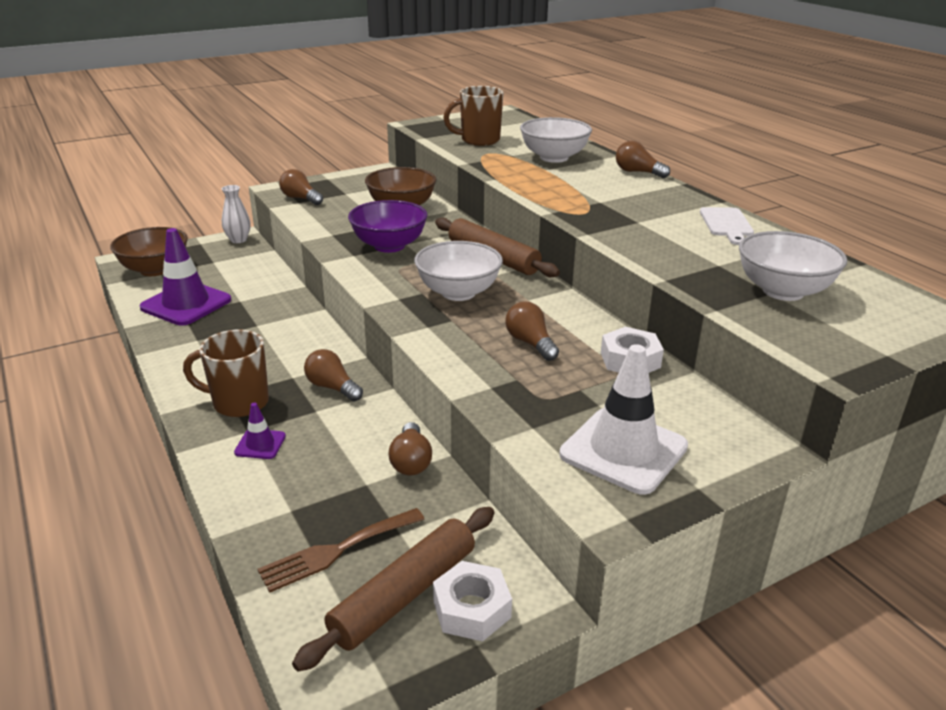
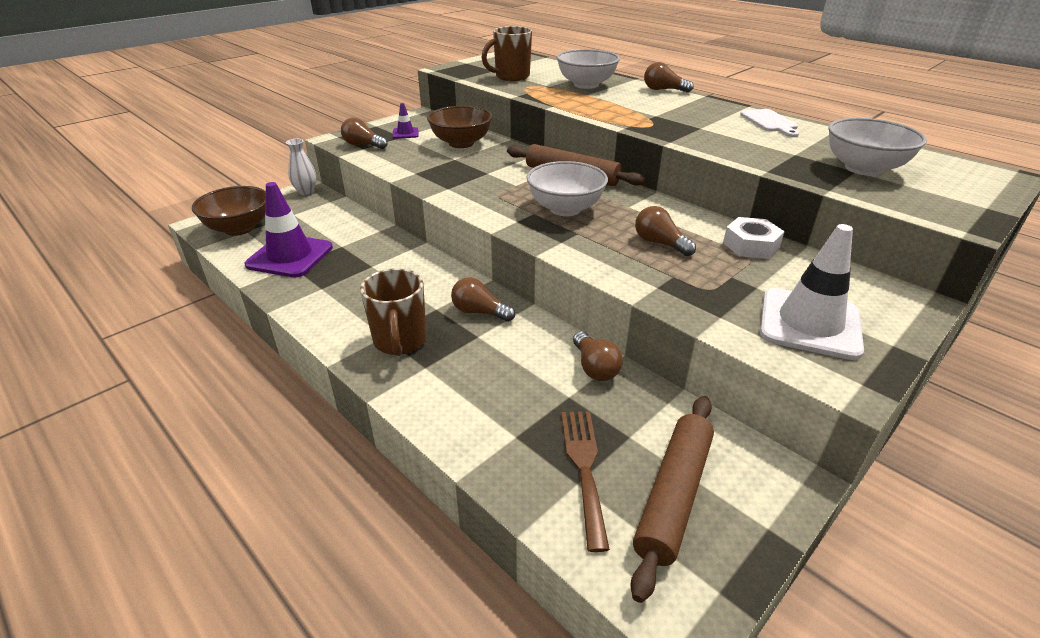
camera: 15 degrees left, 5 degrees up
brown mug [183,330,269,417] -> brown mug turned 90 degrees counterclockwise [360,268,427,356]
purple traffic cone [234,402,286,459] -> purple traffic cone moved to [393,103,418,139]
brown fork [258,508,425,593] -> brown fork turned 135 degrees clockwise [561,411,610,552]
purple bowl [348,200,428,253] -> none
white nut [433,561,512,641] -> none

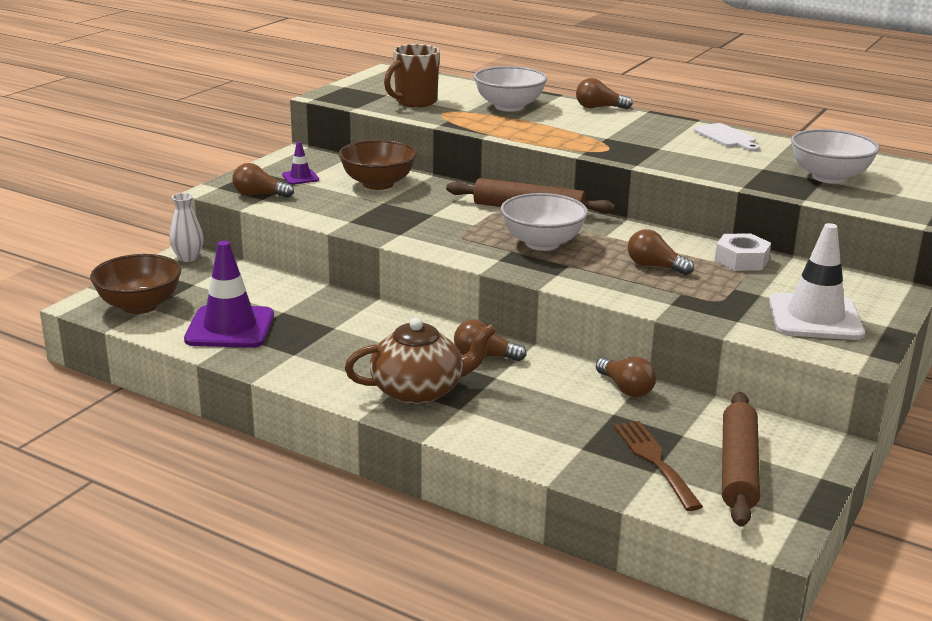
camera: 15 degrees left, 10 degrees down
brown mug [360,268,427,356] -> brown teapot [345,318,496,405]

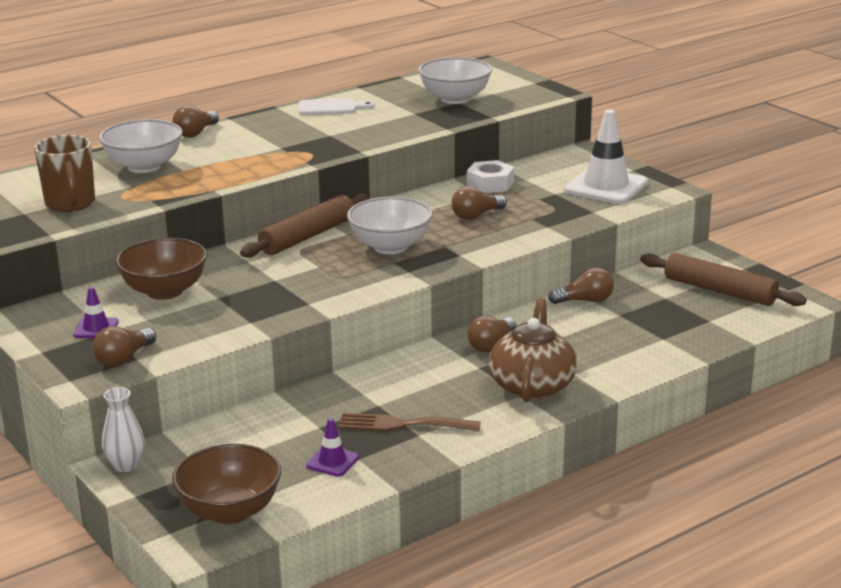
camera: 65 degrees left, 0 degrees up
purple traffic cone [184,241,274,348] -> purple traffic cone [306,418,359,477], size x0.48
brown fork [614,421,703,511] -> brown fork moved to [338,413,481,431]

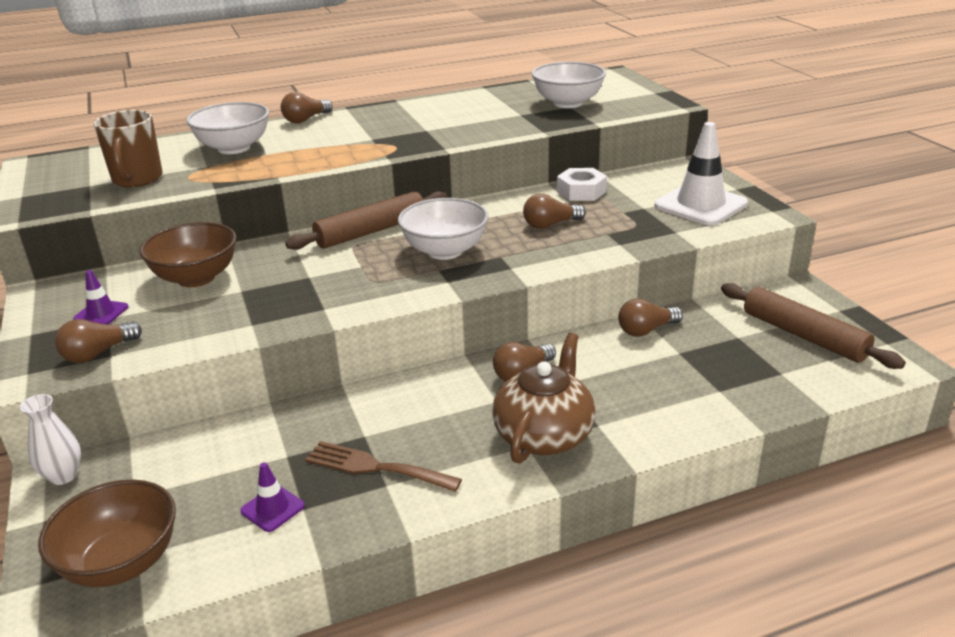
camera: 15 degrees right, 5 degrees up
white cutting board [299,98,375,115] -> none
brown light bulb [548,268,614,304] -> brown light bulb turned 150 degrees clockwise [618,298,683,337]

